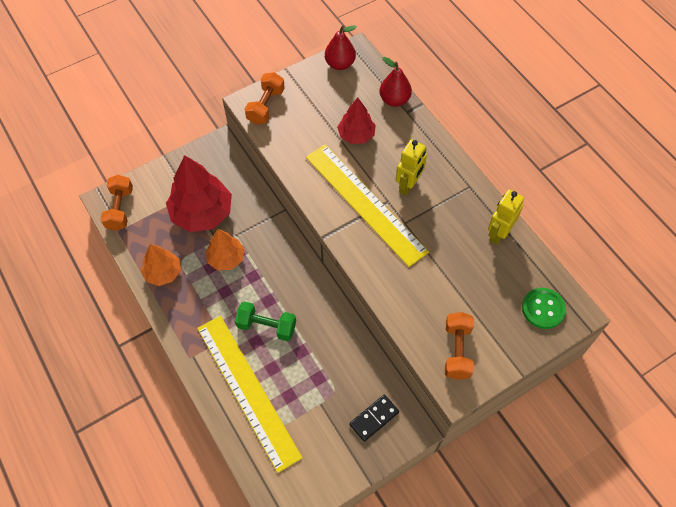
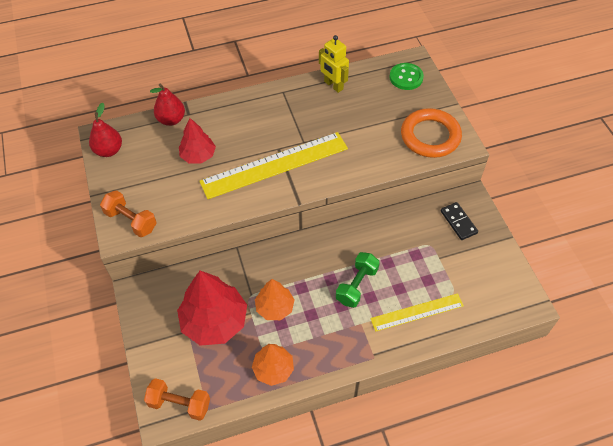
camera: 75 degrees left, 5 degrees down
yellow ruler [197,316,302,473] -> yellow ruler [370,293,464,332], size x0.58
yellow robot [396,139,427,196] -> none
orange dumbbell [445,312,474,380] -> orange ring [401,108,462,158]

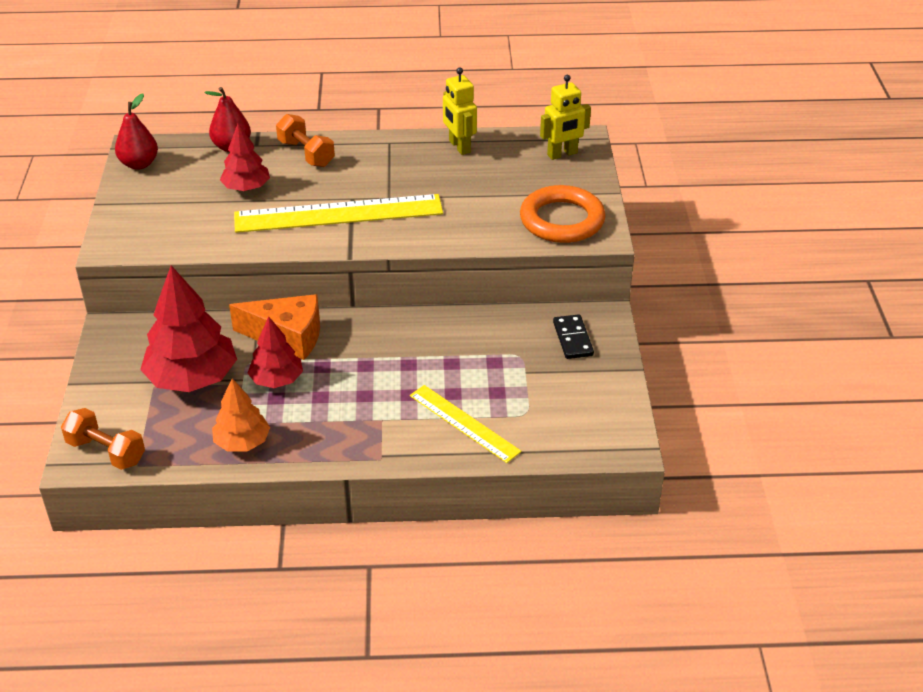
camera: 15 degrees right, 15 degrees down
orange dumbbell [100,190,157,237] -> orange dumbbell moved to [276,114,335,167]
orange tree [255,279,294,320] -> red tree [248,316,303,388]
green dumbbell [336,252,380,308] -> none
yellow ruler [370,293,464,332] -> yellow ruler turned 45 degrees clockwise [410,385,522,463]
green button [390,63,424,90] -> yellow robot [540,75,591,160]
none -> orange cheese [229,294,320,360]

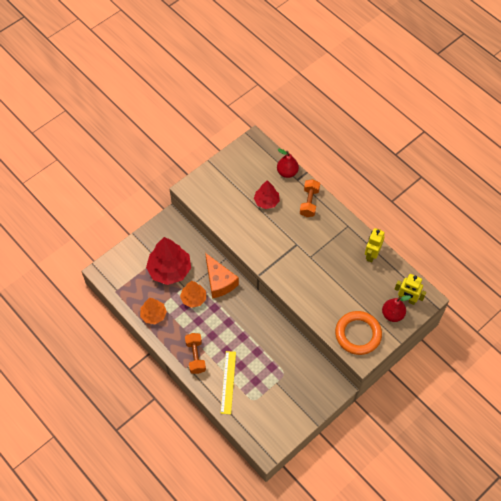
camera: 50 degrees right, 20 degrees up
orange dumbbell [61,408,145,470] -> orange dumbbell moved to [185,333,206,374]
red pear [115,94,158,170] -> red pear moved to [382,295,411,322]
yellow ruler [234,194,443,233] -> none
red tree [248,316,303,388] -> orange tree [180,281,206,308]
black domino [553,314,594,359] -> none

